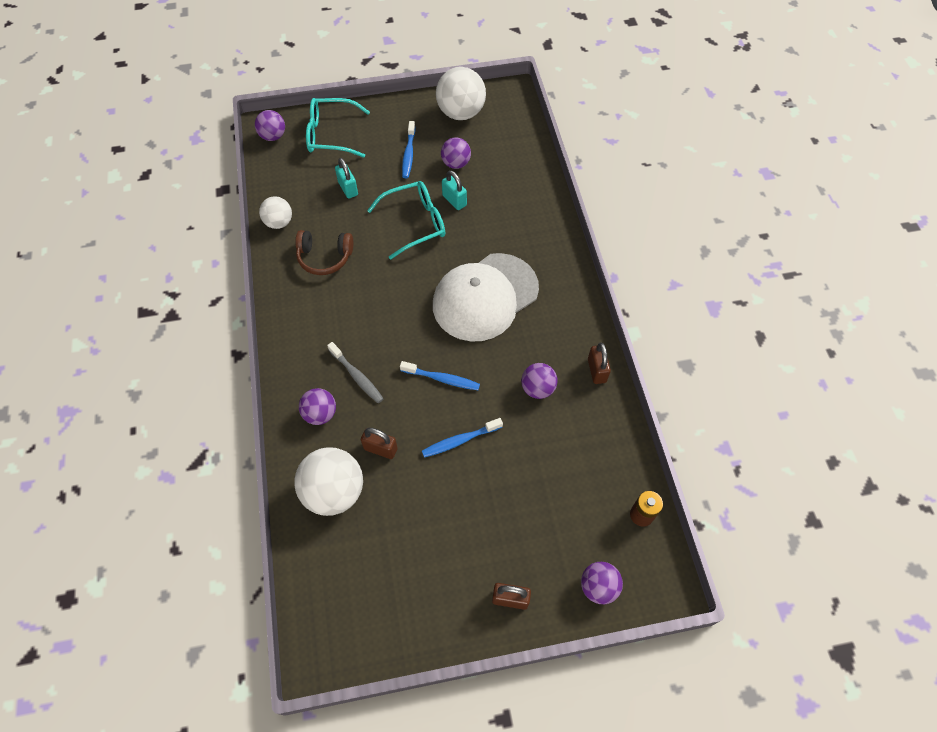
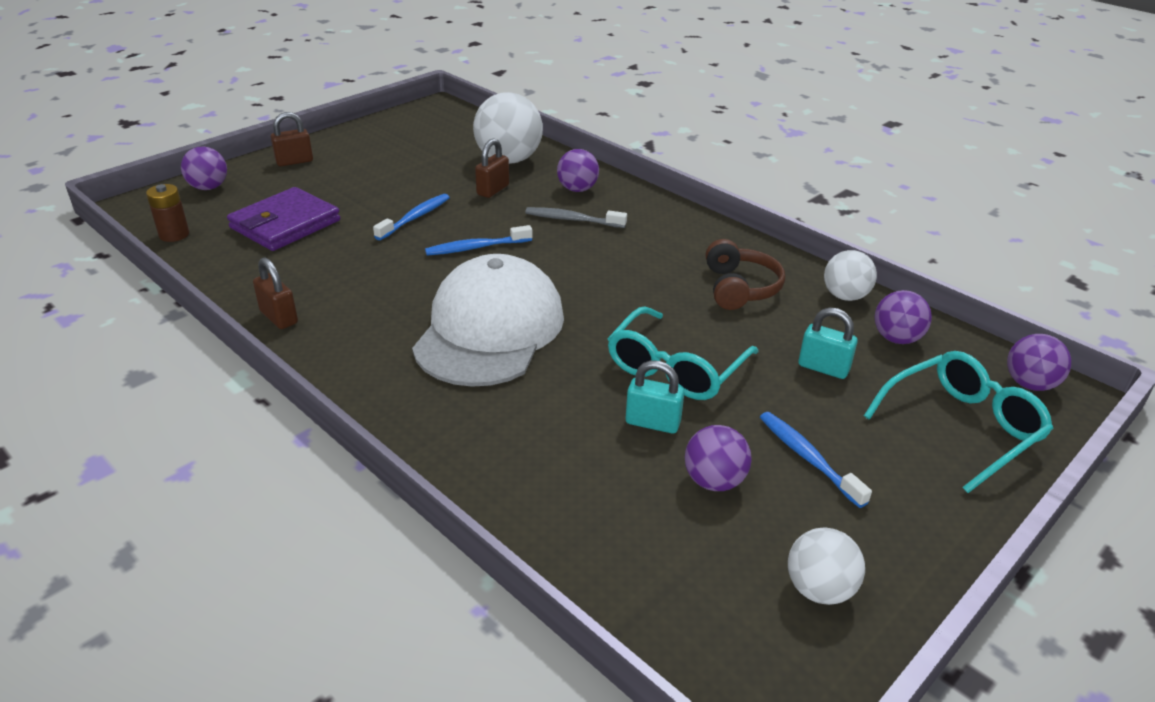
camera: 145 degrees right, 25 degrees down
brown headphones [295,230,353,275] -> brown headphones turned 120 degrees clockwise [706,239,785,310]
brown padlock [361,428,397,459] -> brown padlock turned 45 degrees counterclockwise [475,138,509,198]
white ball [436,67,486,120] -> white ball [788,528,865,605], size x0.58
purple ball [521,363,558,399] -> purple ball moved to [874,290,932,344]
none -> purple wallet [227,187,340,251]

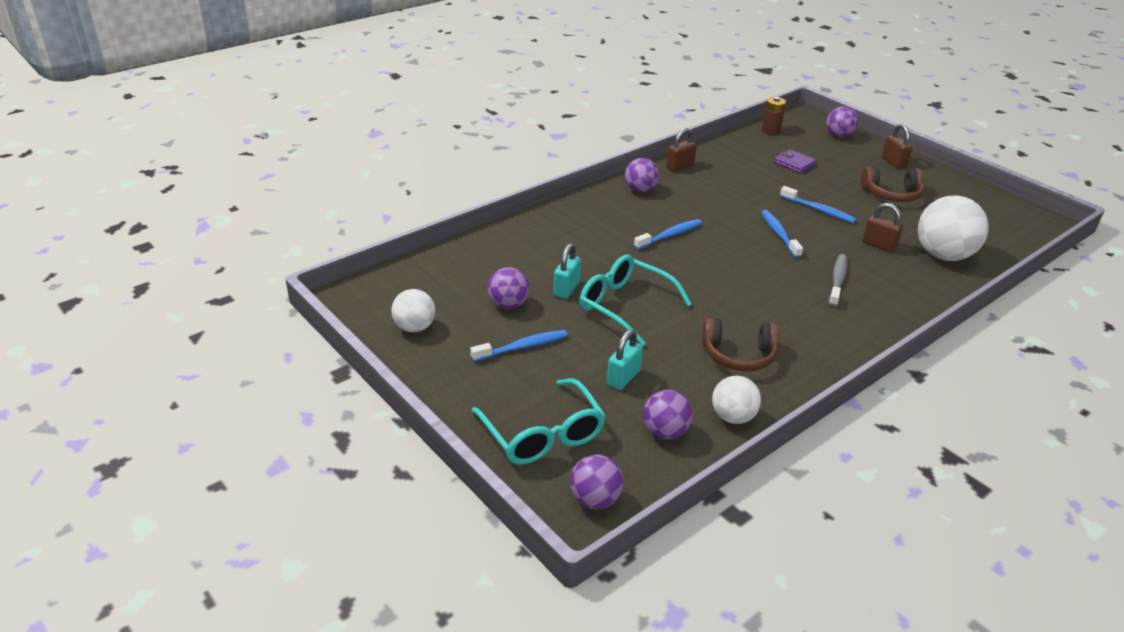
camera: 95 degrees right, 0 degrees up
purple wallet [227,187,340,251] -> purple wallet [774,149,816,173], size x0.54
white cap [412,254,564,387] -> blue toothbrush [634,219,702,250]
purple ball [557,149,599,192] -> purple ball moved to [625,158,659,193]
none -> brown headphones [861,166,924,202]

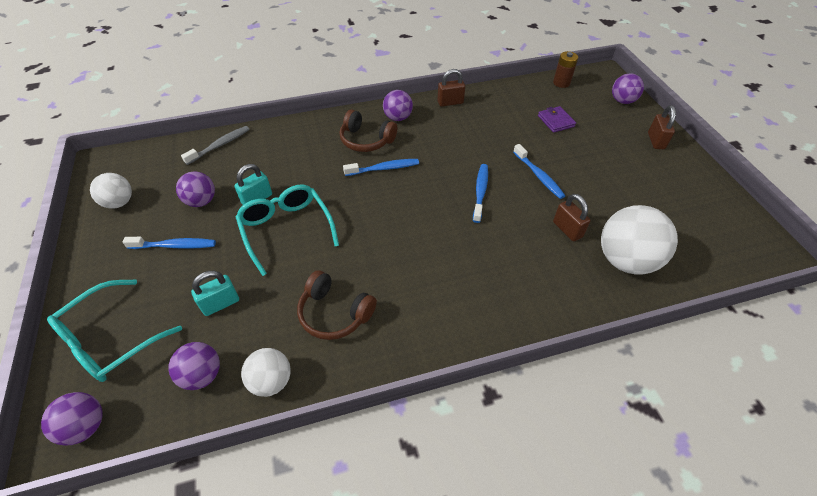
camera: 25 degrees right, 15 degrees up
turquoise glasses [471,378,606,465] -> turquoise glasses turned 45 degrees clockwise [47,280,182,382]
grey toothbrush [829,254,847,307] -> grey toothbrush moved to [181,126,249,165]
brown headphones [861,166,924,202] -> brown headphones moved to [340,110,397,152]

